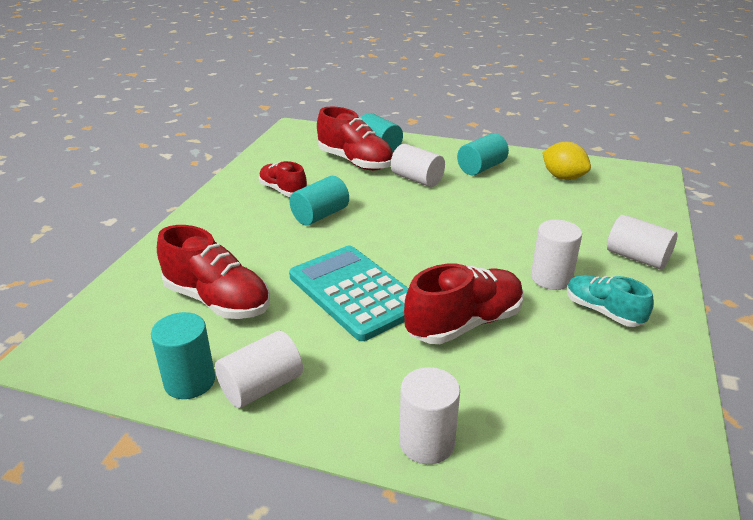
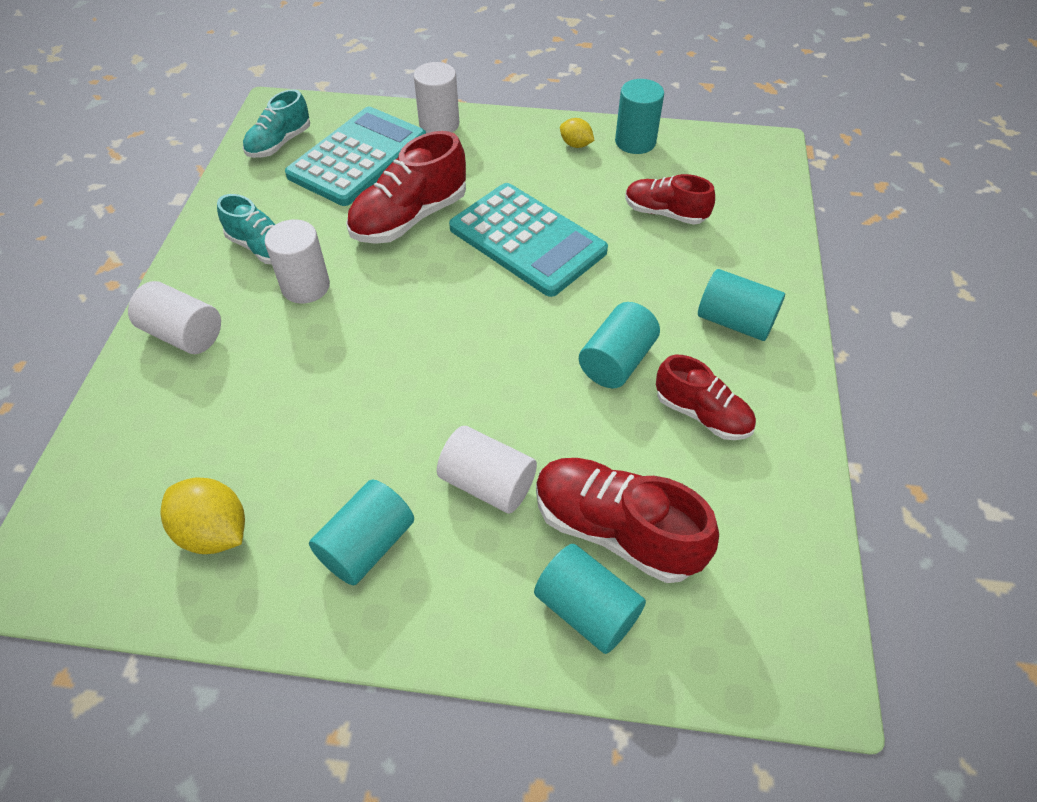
camera: 170 degrees right, 20 degrees up
red shoe [157,225,270,319] -> red shoe [625,174,715,225], size x0.64
white cylinder [215,331,303,408] -> yellow lemon [560,118,594,148]
none -> turquoise shoe [243,89,310,158]
none -> turquoise calculator [285,107,426,206]
none -> turquoise cylinder [698,269,785,341]

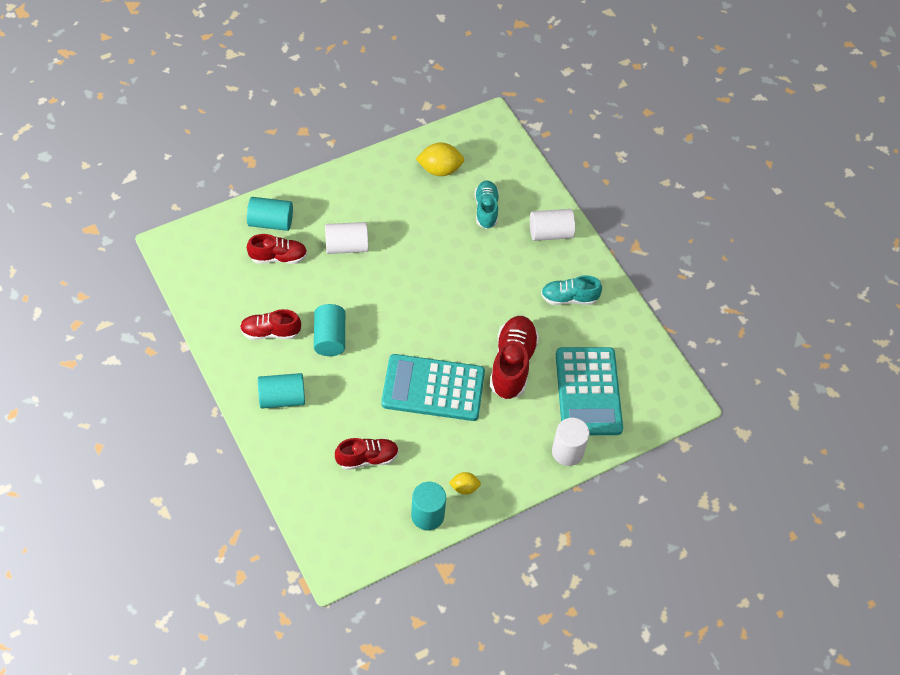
camera: 140 degrees right, 5 degrees up
turquoise shoe [243,89,310,158] -> turquoise shoe moved to [475,180,499,229]
white cylinder [265,219,330,304] -> none
turquoise cylinder [309,480,414,585] -> none
red shoe [536,458,719,583] -> red shoe [247,234,307,264], size x0.64

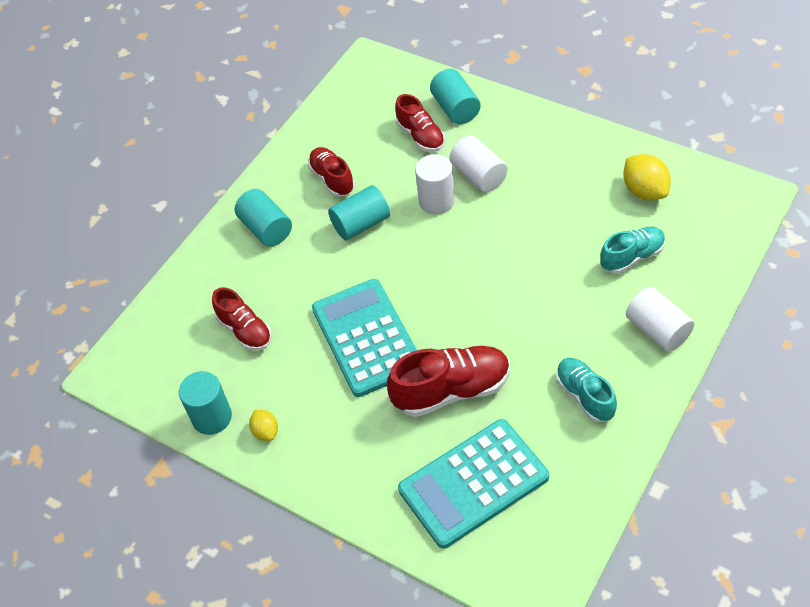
camera: 70 degrees right, 5 degrees down
white cylinder [552,418,589,466] -> white cylinder moved to [415,154,455,215]

